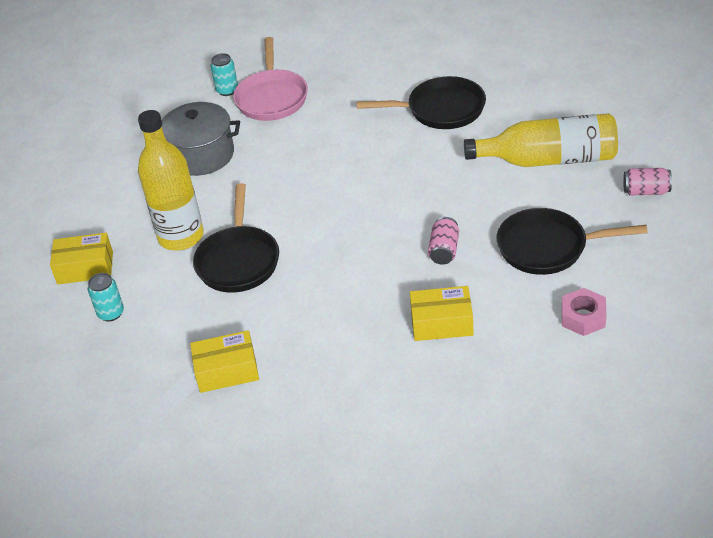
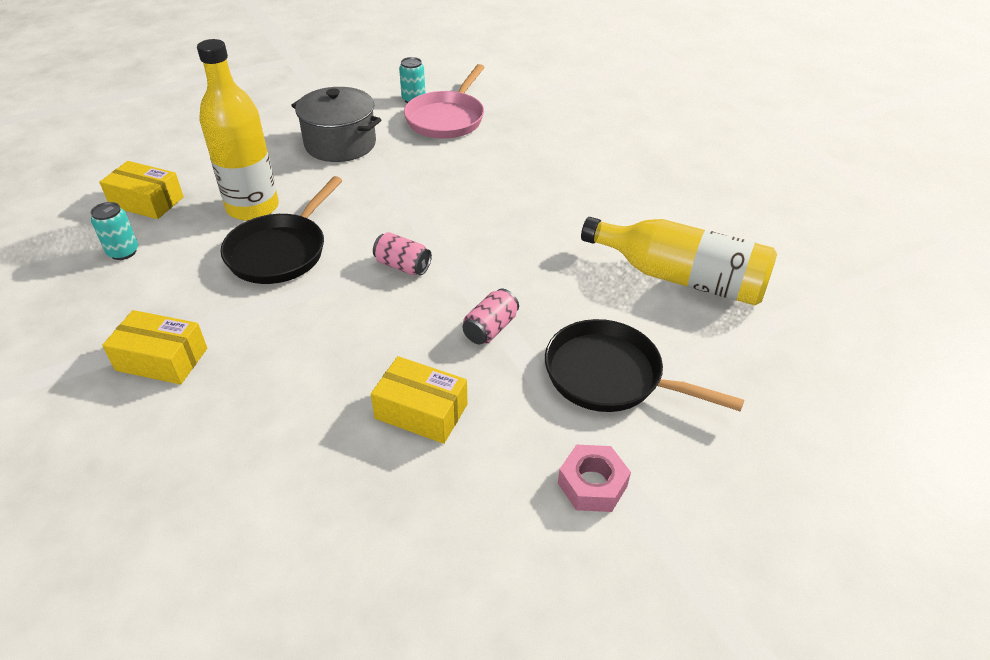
camera: 20 degrees right, 0 degrees up
black pan [357,76,486,129] -> none
pink can [623,168,672,196] -> pink can moved to [373,232,432,275]

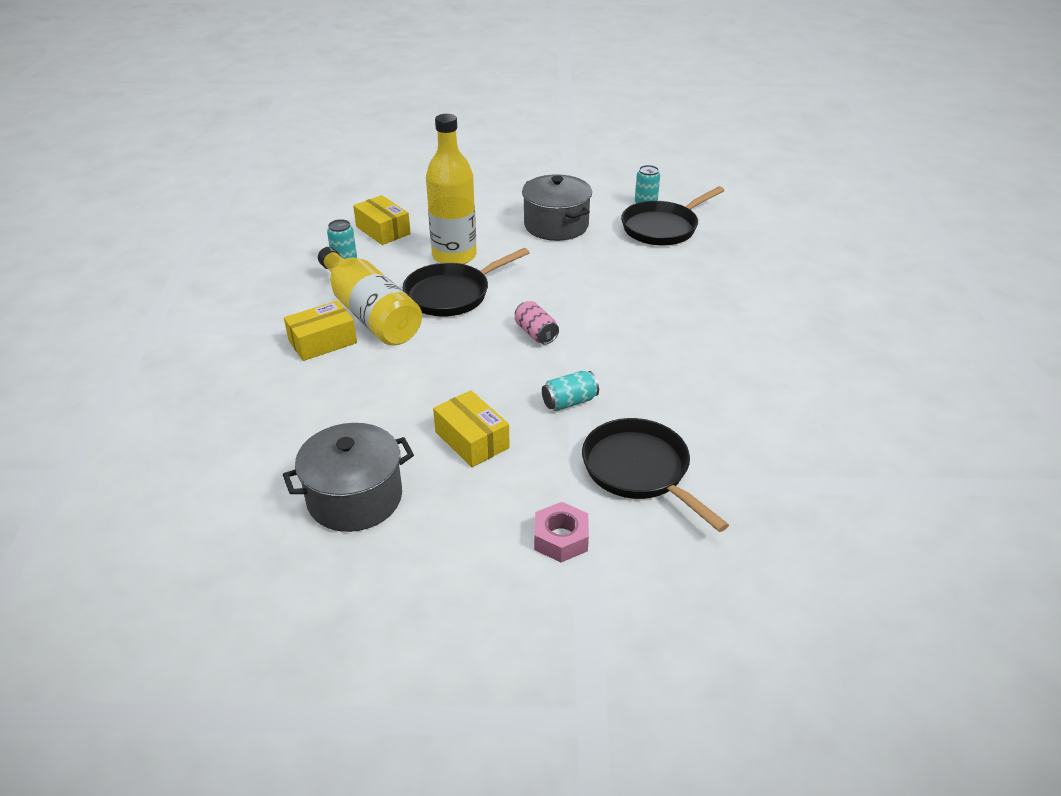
camera: 30 degrees right, 5 degrees down
yellow box [102,310,207,385] -> yellow box turned 75 degrees counterclockwise [284,300,357,361]
pink pan [404,64,485,139] -> black pan [621,186,725,246]
pink can [462,289,519,344] -> turquoise can [542,371,599,411]
yellow bottle [581,217,777,305] -> yellow bottle moved to [318,247,422,346]
none -> grey pot [283,423,414,532]

